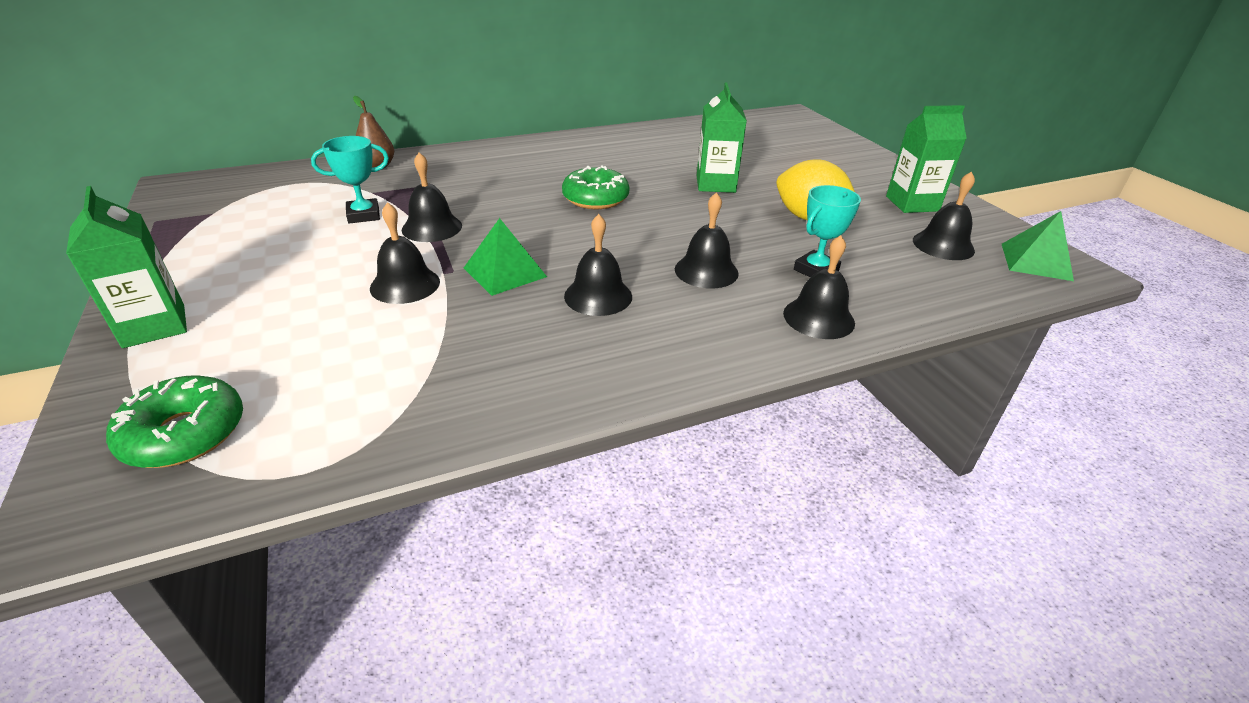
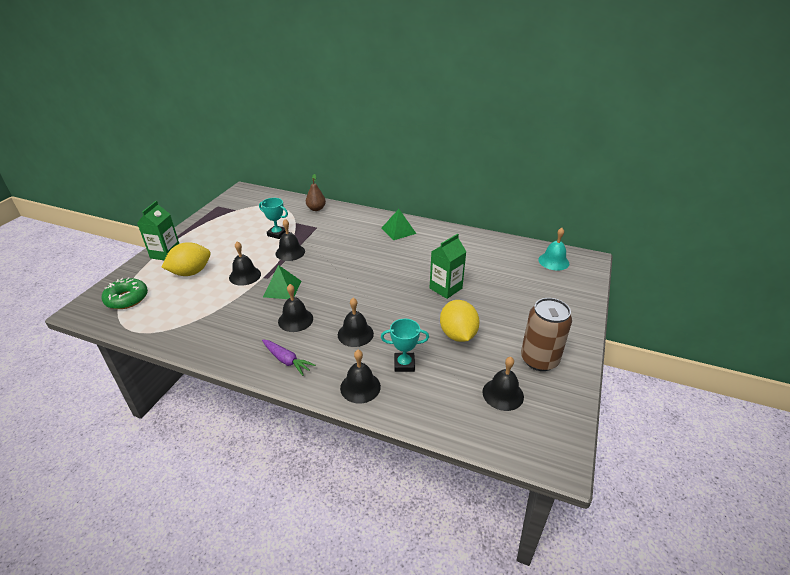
camera: 45 degrees right, 0 degrees up
green donut [562,165,629,209] -> none
green carton [886,105,967,213] -> brown can [521,298,572,371]
green pyramid [1002,211,1074,281] -> green pyramid moved to [382,209,416,240]
none -> yellow lemon [161,242,211,276]
none -> purple carrot [262,340,315,376]
none -> turquoise bell [538,228,569,271]

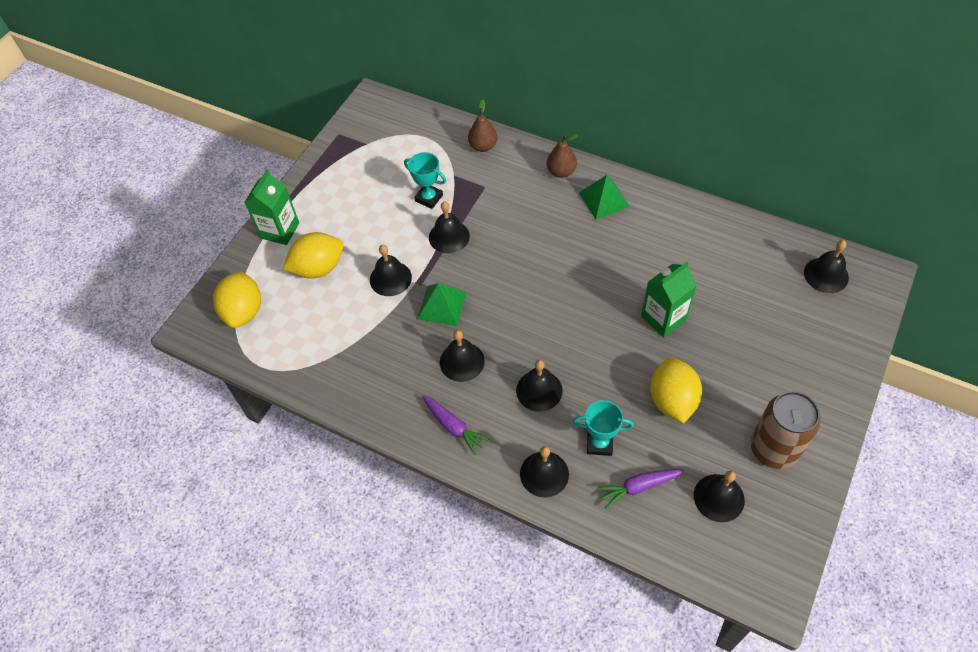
camera: 10 degrees right, 20 degrees up
green donut [102,278,148,309] -> yellow lemon [213,271,261,328]
turquoise bell [538,228,569,271] -> black bell [804,240,849,293]
none -> brown pear [547,134,578,178]
none -> purple carrot [597,469,684,509]

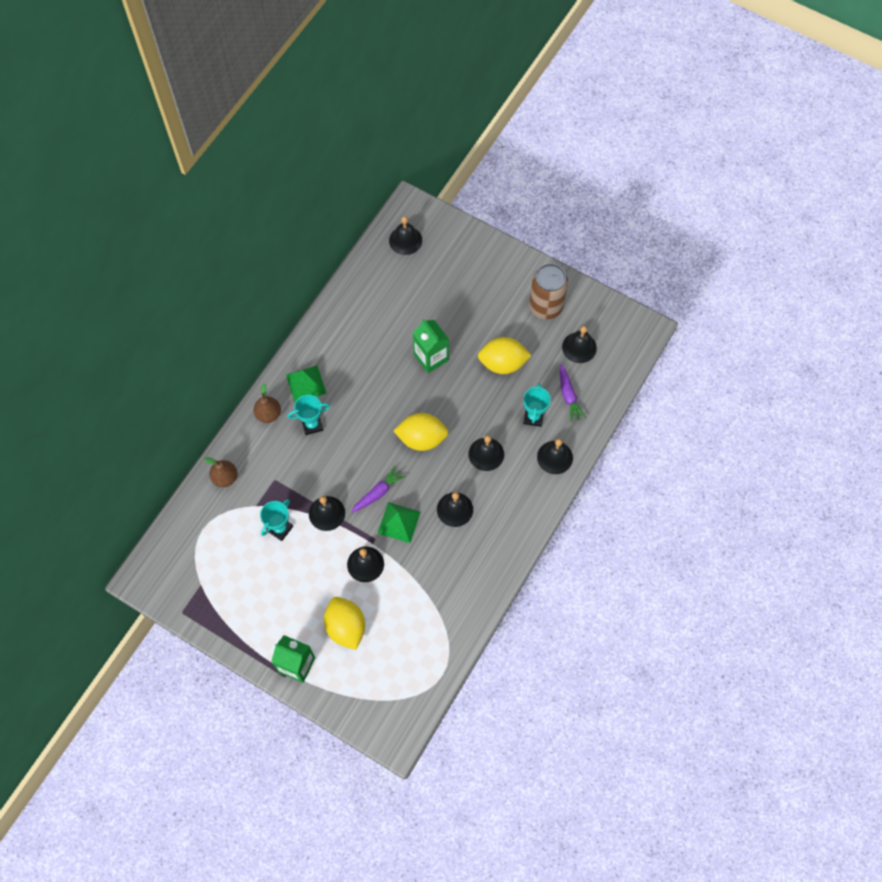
camera: 90 degrees left, 10 degrees up
yellow lemon [213,271,261,328] -> yellow lemon moved to [394,413,448,451]
purple carrot [422,395,490,455] -> purple carrot moved to [351,466,406,513]
none -> turquoise trophy [287,395,330,435]

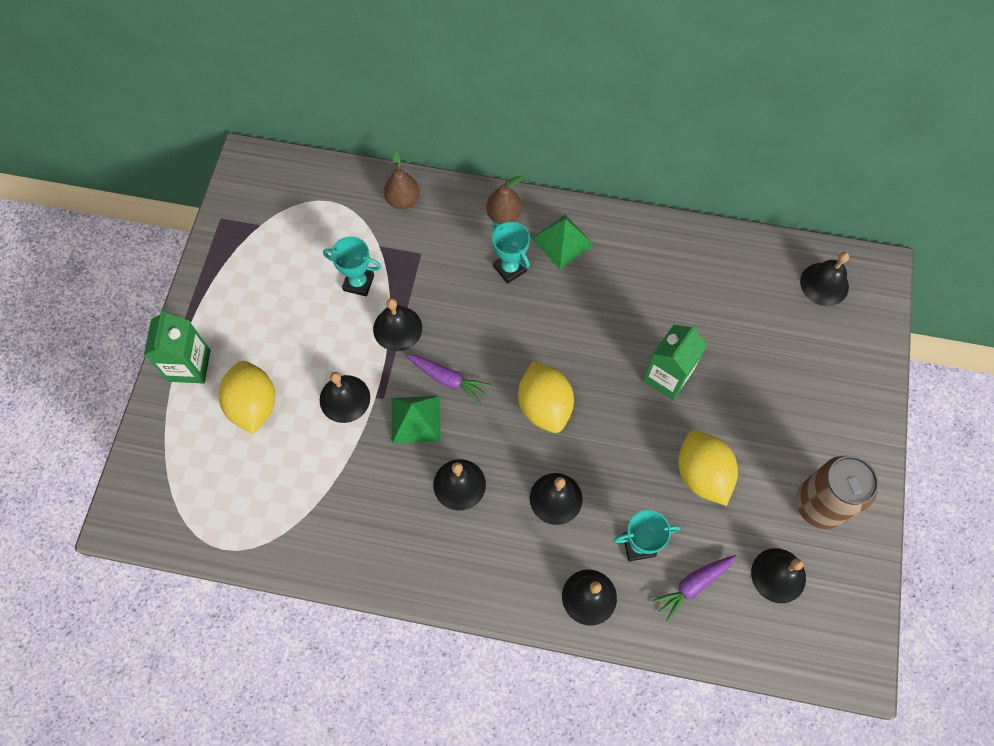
camera: 70 degrees right, 0 degrees up
yellow lemon [324,597,365,650] -> yellow lemon turned 60 degrees counterclockwise [219,361,276,434]

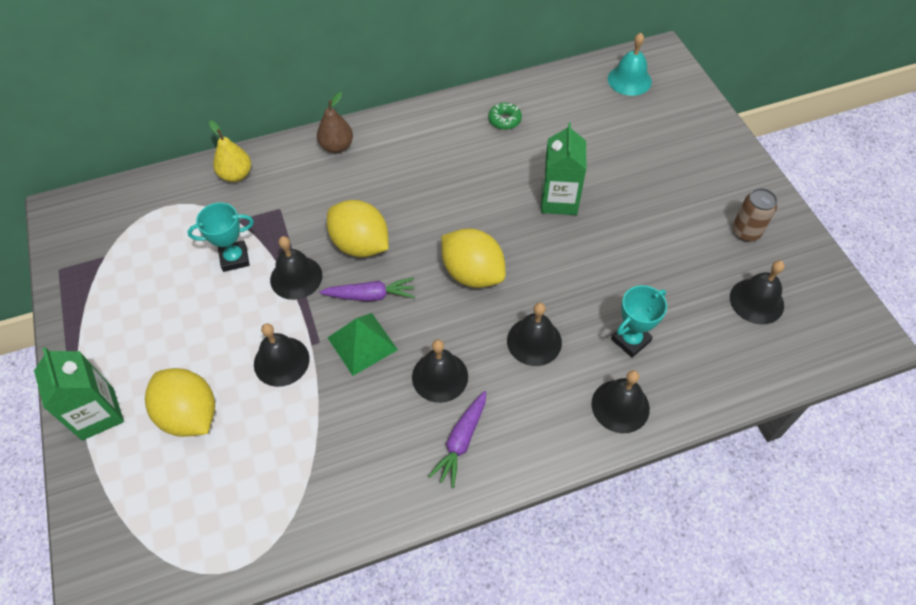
camera: 30 degrees left, 10 degrees down
brown pear [384,151,420,209] -> yellow pear [209,121,251,182]
turquoise trophy [492,222,530,284] -> none
green pyramid [531,215,594,269] -> none
purple carrot [652,555,737,622] -> purple carrot moved to [428,391,486,488]
yellow lemon [678,431,738,506] -> yellow lemon moved to [327,200,389,257]
brown can [796,456,879,529] -> brown can [732,188,777,242], size x0.59
black bell [800,252,849,306] -> turquoise bell [608,33,652,96]
none -> green donut [488,103,522,130]

